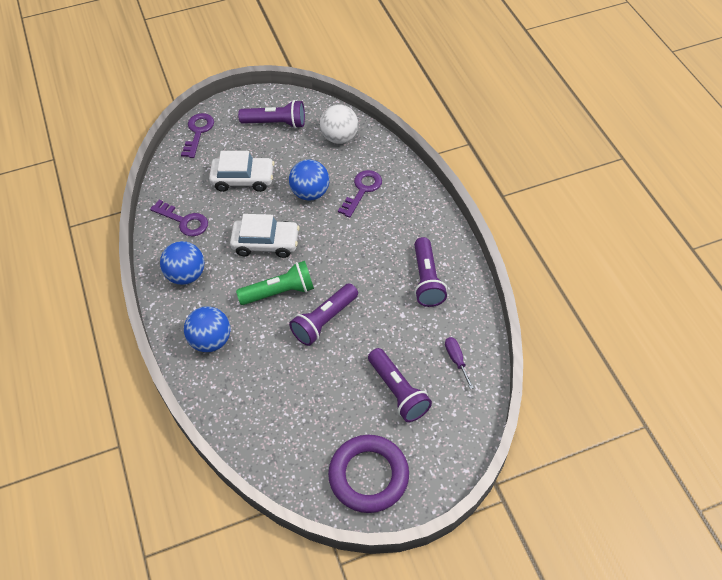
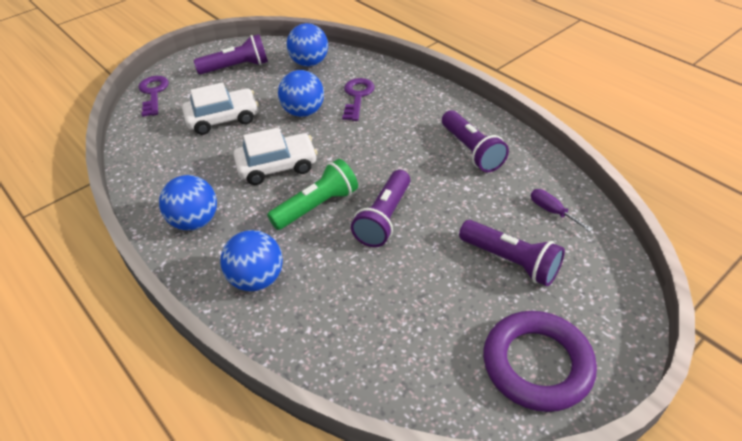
camera: 20 degrees left, 10 degrees down
purple key [150,200,208,236] -> none
white ball [320,104,358,144] -> blue ball [287,23,328,67]

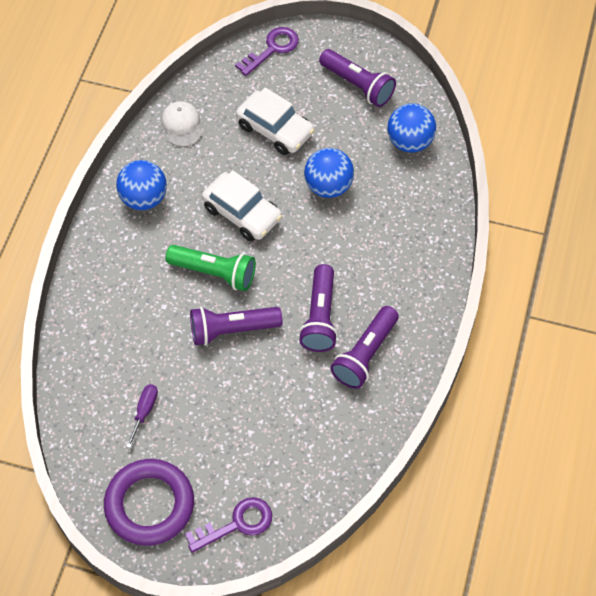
camera: 55 degrees right, 15 degrees up
blue ball [220,230,283,292] -> none
purple key [342,78,375,121] -> purple key moved to [185,497,272,553]
purple flashlight [459,220,565,286] -> purple flashlight moved to [299,264,338,352]
purple screwdriver [531,189,592,232] -> purple screwdriver moved to [126,384,158,448]
none -> white cap [161,101,202,147]

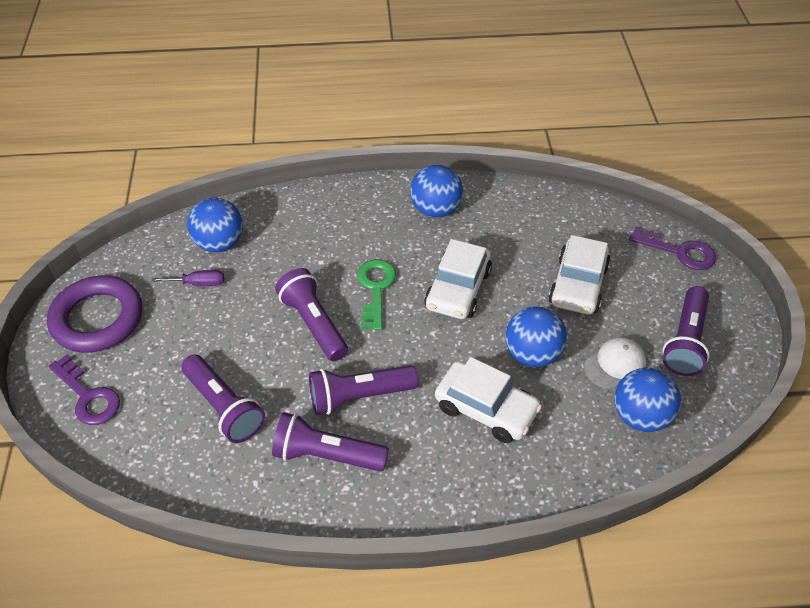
camera: 70 degrees right, 10 degrees down
white cap [161,101,202,147] -> white cap moved to [584,337,646,389]
green flashlight [165,245,256,291] -> green key [357,259,396,330]
none -> purple flashlight [181,354,265,443]
none -> blue ball [187,198,243,252]
none -> white car [435,357,542,443]

